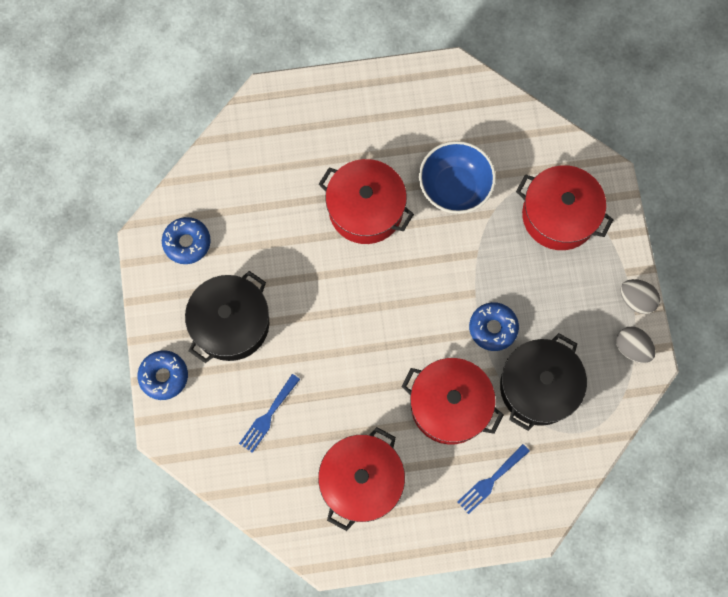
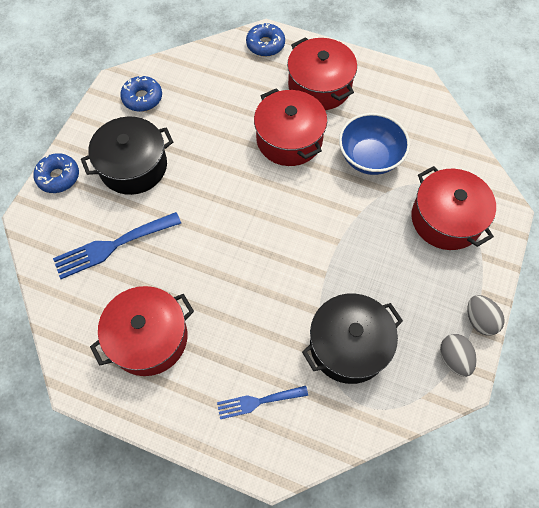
camera: 30 degrees right, 10 degrees down
blue fork [239,374,300,453] -> blue fork [53,212,181,279], size x1.60
red pot [401,358,504,445] -> red pot moved to [287,37,357,110]
blue donut [469,302,519,351] -> blue donut moved to [246,23,285,57]

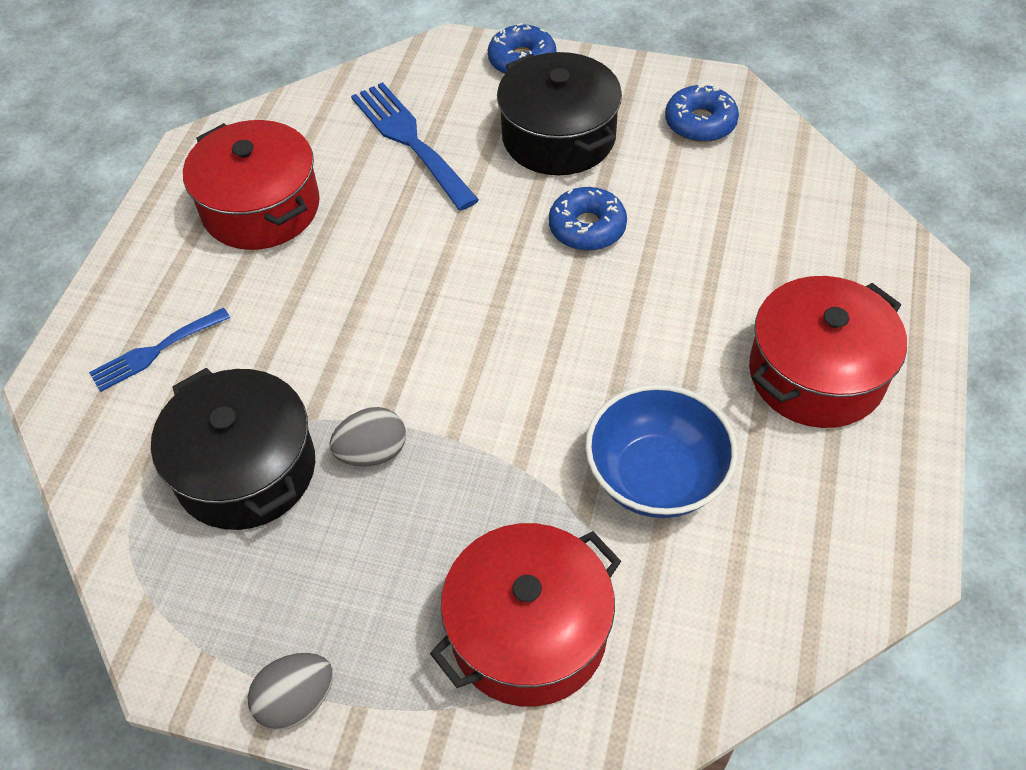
camera: 85 degrees right, 10 degrees down
blue fork [217,386,308,419] -> blue fork turned 105 degrees counterclockwise [89,308,230,392]
blue donut [246,23,285,57] -> blue donut moved to [549,187,627,251]
red pot [254,88,327,166] -> none
grey egg [440,334,477,377] -> grey egg moved to [329,407,406,467]

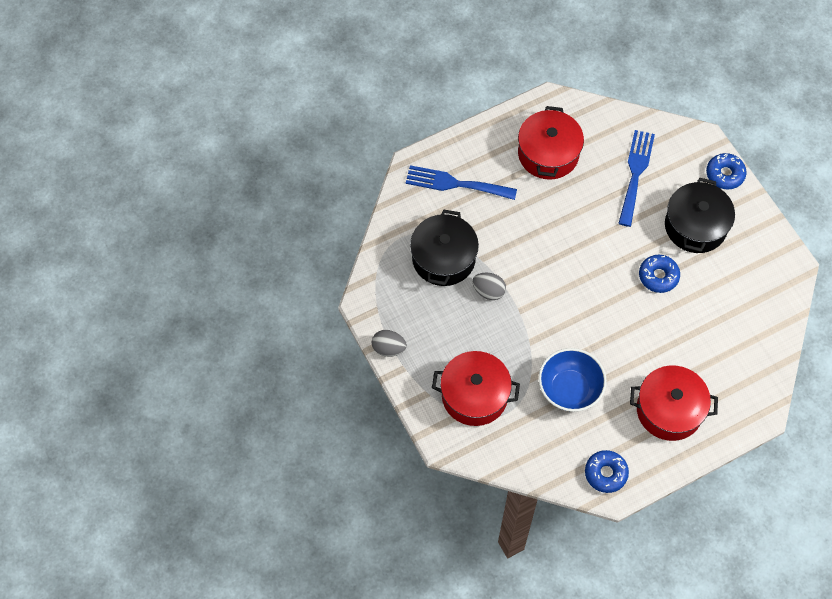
camera: 45 degrees right, 10 degrees up
blue fork [89,308,230,392] -> blue fork [406,165,517,200], size x1.60
blue donut [665,83,739,142] -> blue donut moved to [585,450,629,493]

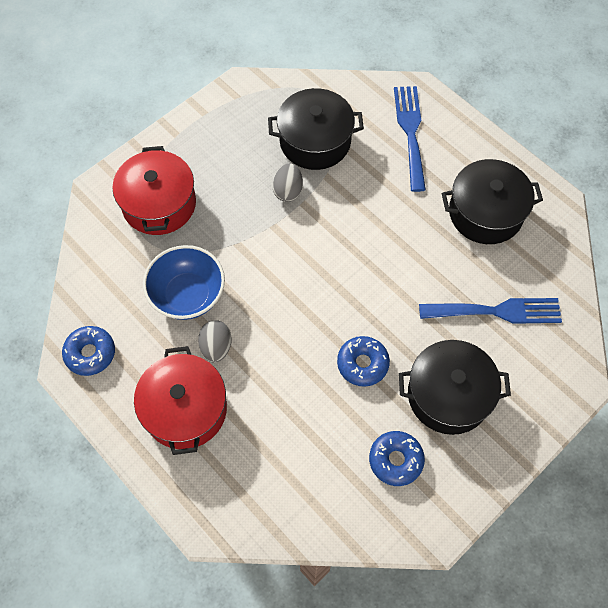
camera: 75 degrees right, 0 degrees up
grey egg [372,330,407,357] -> grey egg moved to [198,320,232,363]
red pot [518,106,584,180] -> black pot [442,159,543,244]
blue donut [706,153,747,189] -> blue donut moved to [369,431,425,486]

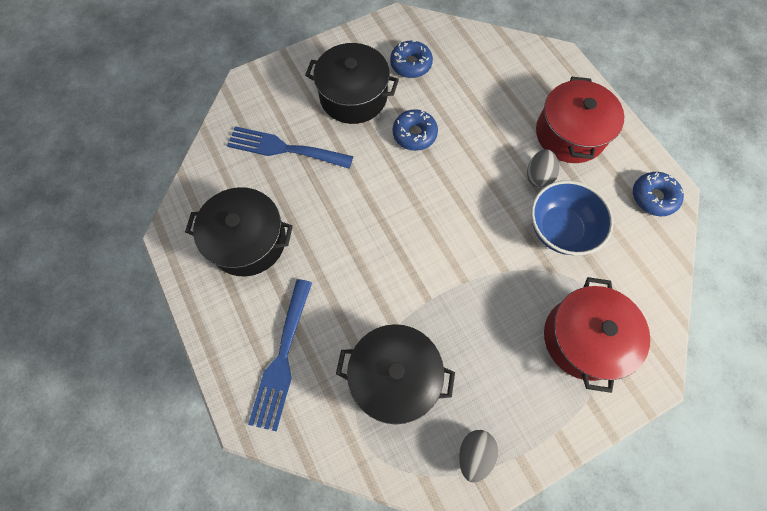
camera: 165 degrees left, 5 degrees up
grey egg [272,163,303,202] -> grey egg moved to [459,430,498,483]

